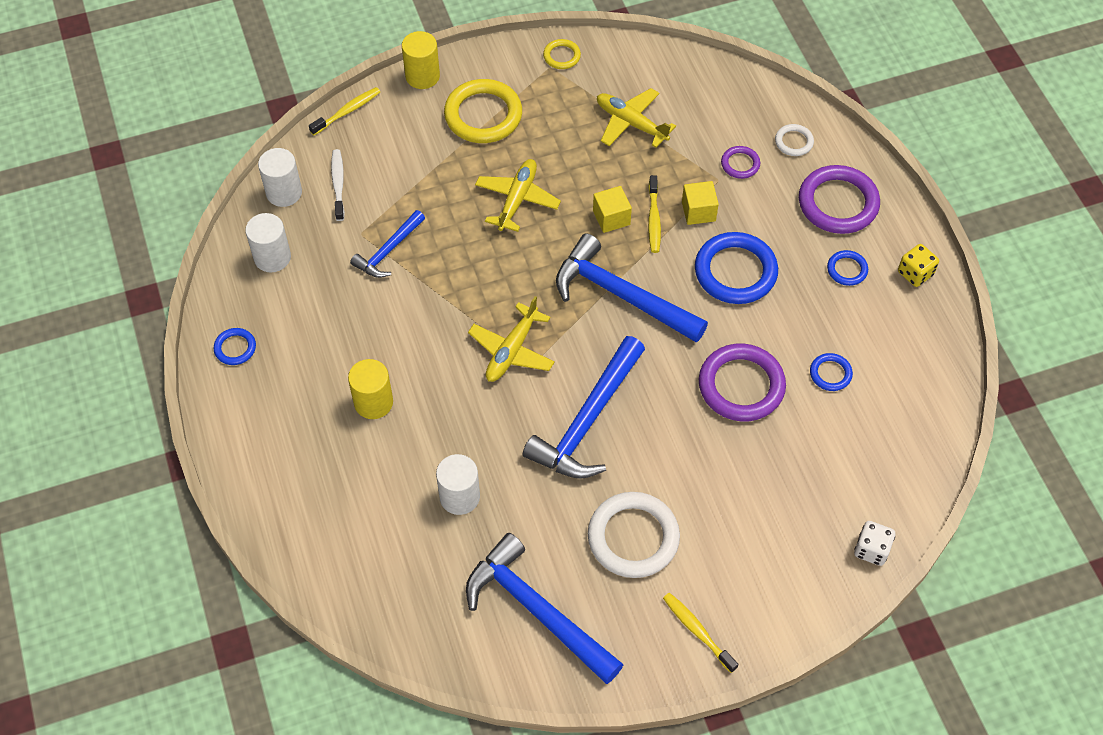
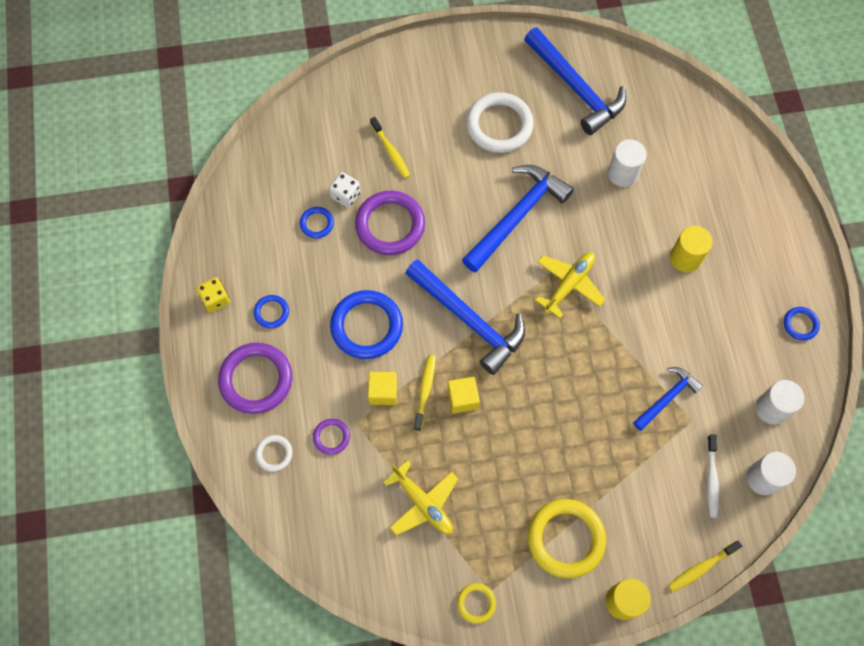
camera: 170 degrees left, 10 degrees up
yellow plane [475,159,561,232] -> none
yellow toothbrush [663,593,738,673] -> yellow toothbrush moved to [370,117,410,179]
white dice [854,521,895,566] -> white dice moved to [329,172,361,207]

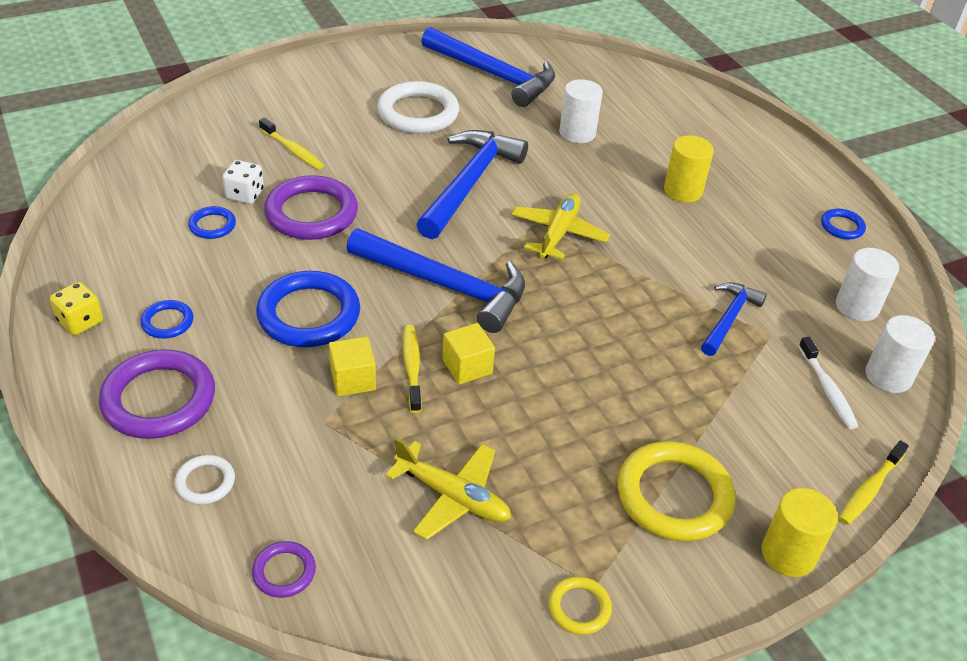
camera: 20 degrees left, 25 degrees down
purple ring [313,419,350,455] -> purple ring moved to [252,541,316,598]

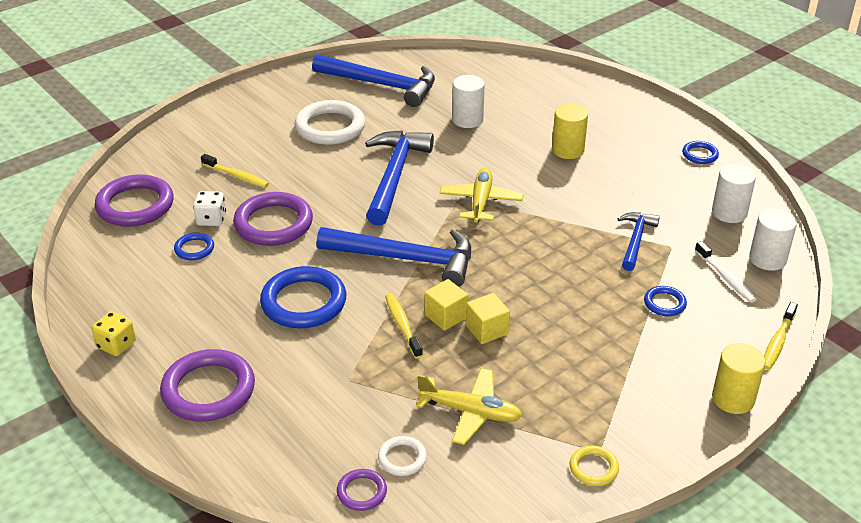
camera: 10 degrees left, 5 degrees down
blue ring [140,300,193,339] -> blue ring moved to [644,286,687,316]
white ring [175,455,235,505] -> white ring moved to [378,436,427,476]
yellow cube [329,337,376,396] -> yellow cube moved to [466,293,510,344]
yellow ring [618,441,735,542] -> none
none -> purple ring [95,174,174,227]

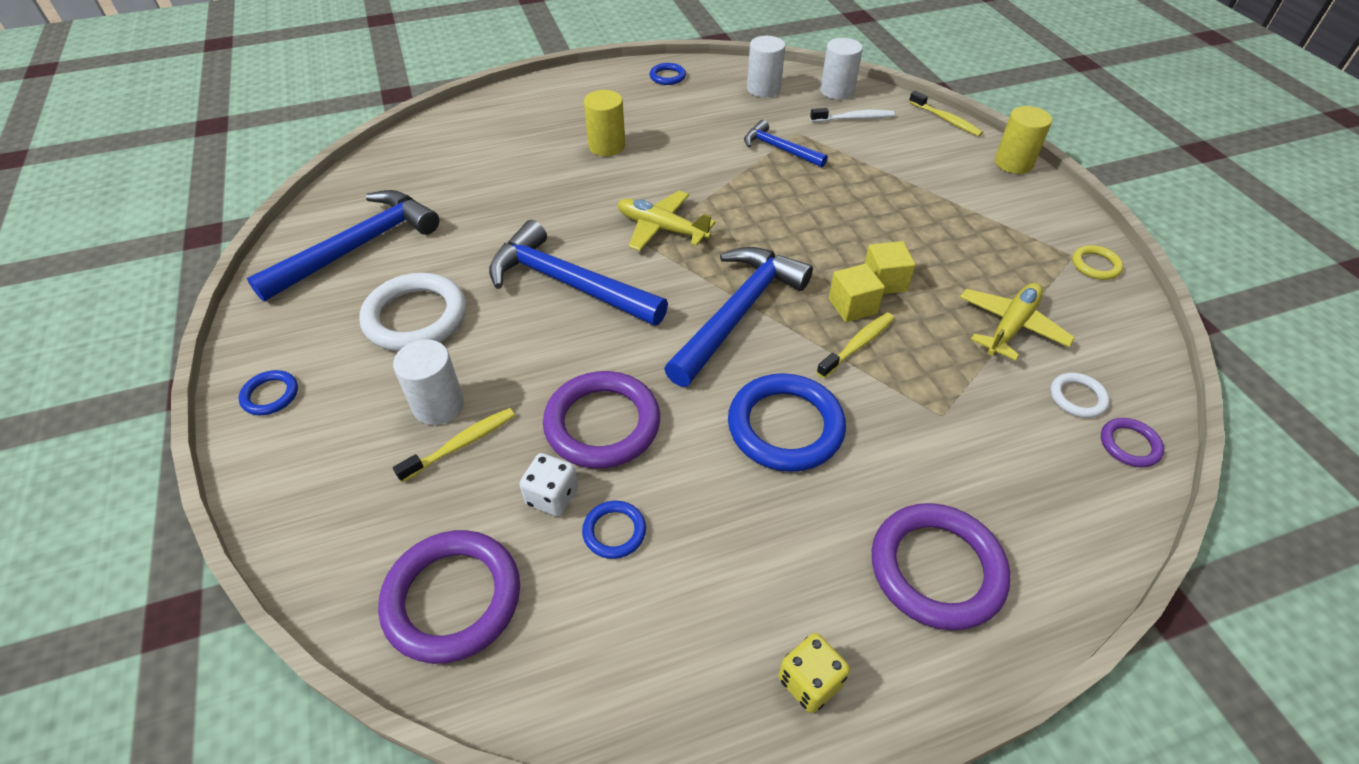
camera: 70 degrees left, 10 degrees up
yellow toothbrush [385,294,423,359] -> yellow toothbrush turned 135 degrees clockwise [817,312,894,378]
white cylinder [452,75,485,128] -> white cylinder moved to [393,339,464,425]
blue ring [644,286,687,316] -> blue ring moved to [239,370,298,415]

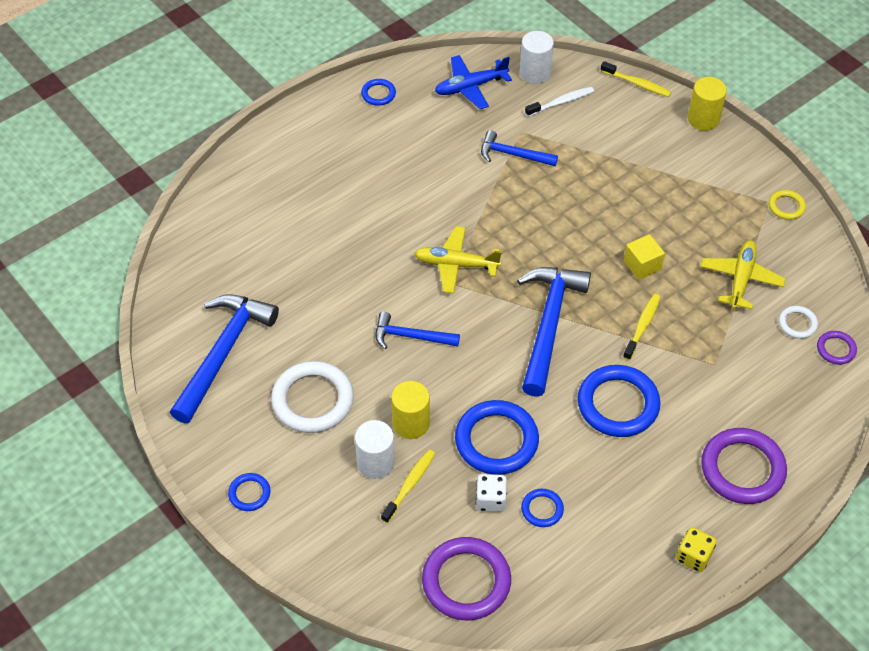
camera: 20 degrees left, 5 degrees up
blue hammer [489,220,668,326] -> blue hammer [375,312,460,349], size x0.56
purple ring [543,371,660,469] -> blue ring [455,400,539,475]
yellow cylinder [584,90,625,156] -> yellow cylinder moved to [391,381,430,439]
white cylinder [747,36,785,97] -> blue plane [435,55,512,109]
yellow cube [829,264,885,322] -> none

